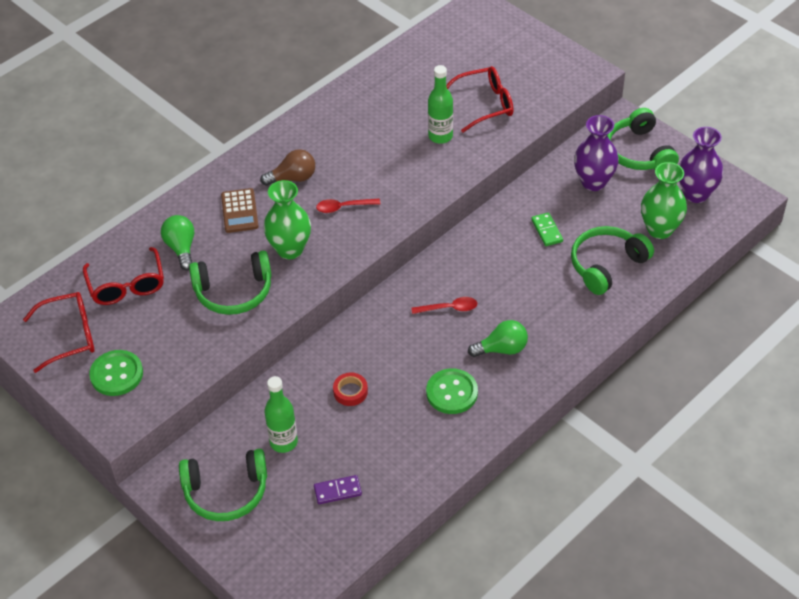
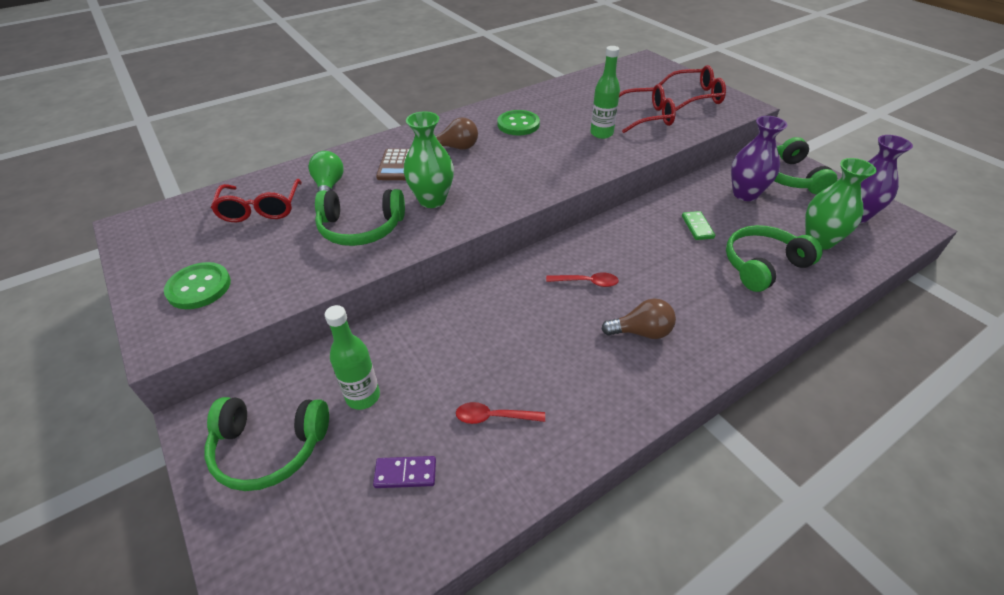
camera: 10 degrees right, 5 degrees down
red glasses [23,292,95,373] -> red glasses moved to [659,65,726,111]
red spoon [316,199,380,213] -> red spoon moved to [456,402,545,424]
red tape [333,373,368,406] -> none
green button [426,368,478,414] -> green button moved to [497,110,540,135]
green light bulb [468,320,528,357] -> brown light bulb [601,298,676,339]

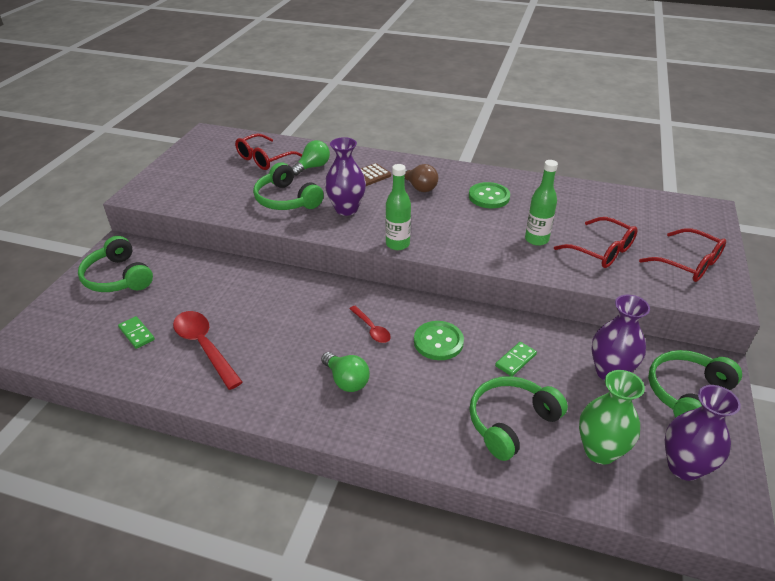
camera: 50 degrees right, 5 degrees down
green button [164,262,231,309] -> green button moved to [414,321,464,360]
green bottle [325,305,380,410] -> green bottle moved to [386,164,411,250]
purple domino [373,456,436,488] -> green domino [118,316,155,349]
green vase [403,111,454,208] -> purple vase [325,137,366,216]
red spoon [456,402,545,424] -> red spoon [173,311,243,390], size x1.77
brown light bulb [601,298,676,339] -> green light bulb [321,352,370,392]
green headphones [726,225,823,292] -> green headphones turned 60 degrees counterclockwise [469,376,568,461]

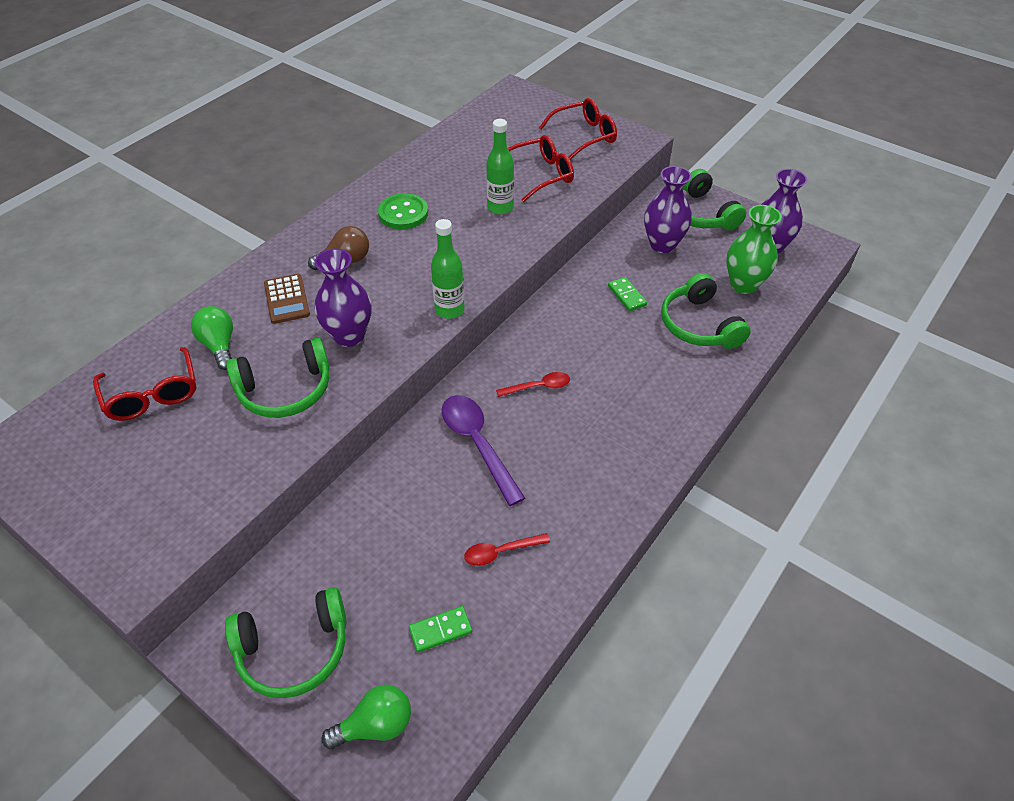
camera: 70 degrees left, 10 degrees up
red spoon [173,311,243,390] -> red spoon [464,533,550,566], size x0.56
green light bulb [321,352,370,392] -> green light bulb moved to [321,685,411,749]
green button [414,321,464,360] -> none
none -> purple spoon [442,395,525,506]

